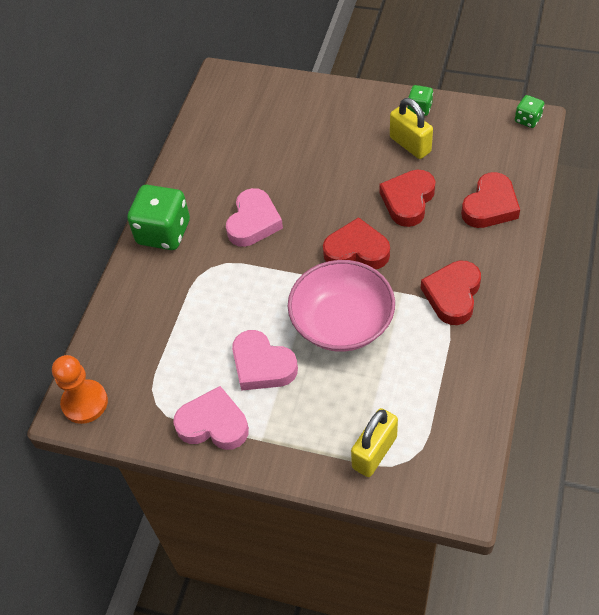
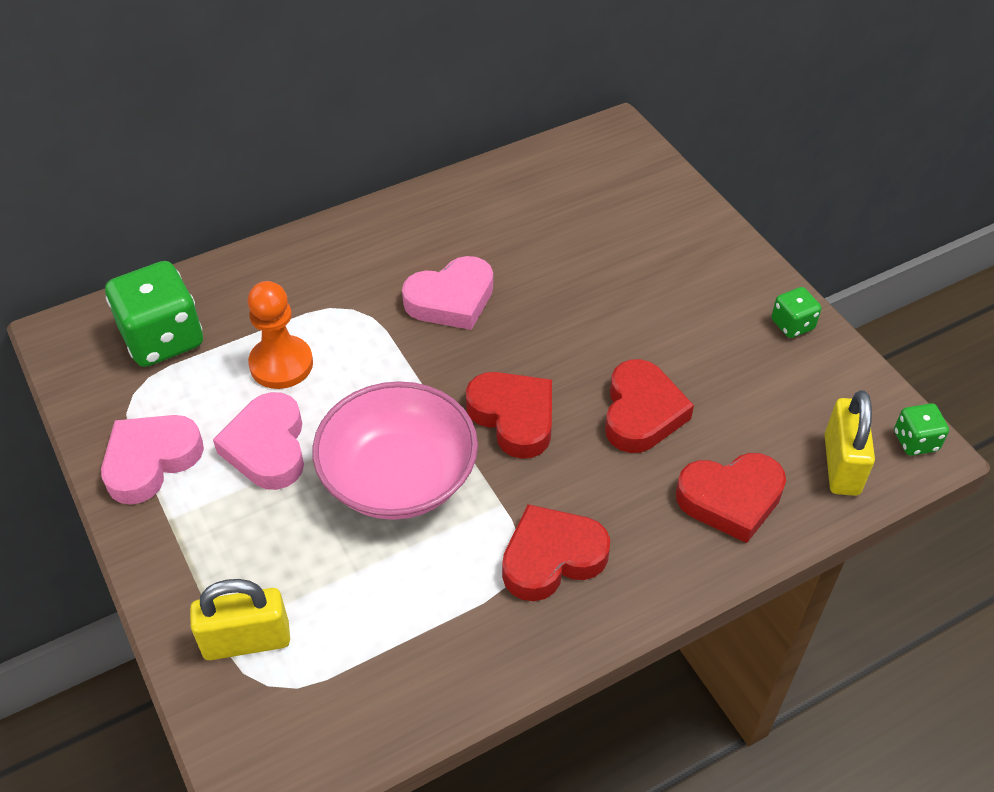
camera: 40 degrees right, 5 degrees down
orange pawn [52,355,108,424] -> orange pawn moved to [248,281,313,389]
green dice [127,185,190,250] -> green dice moved to [105,261,203,367]
pink heart [173,386,249,450] -> pink heart turned 105 degrees counterclockwise [101,415,204,505]
red heart [379,169,436,227] -> red heart turned 120 degrees clockwise [605,359,694,453]
yellow padlock [390,98,433,159] -> yellow padlock moved to [824,390,875,496]

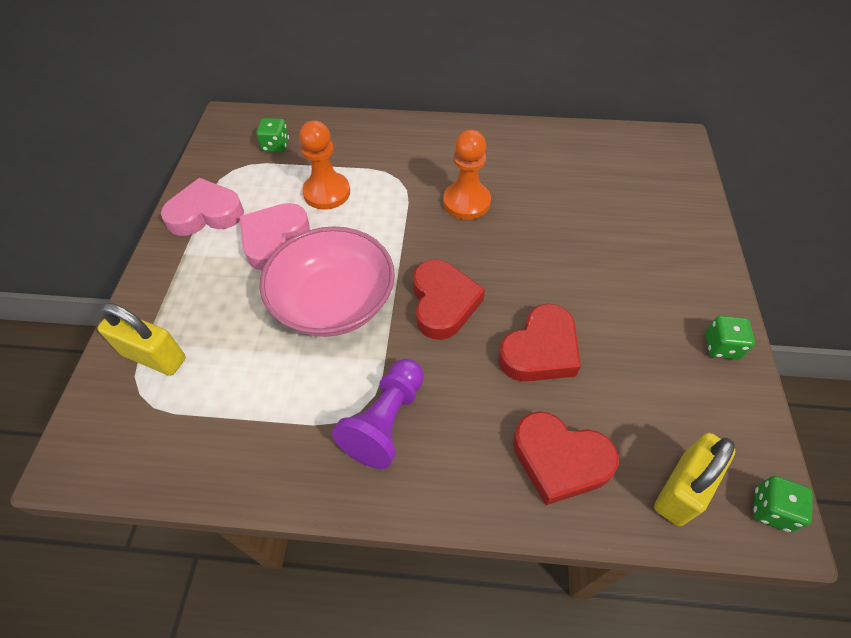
camera: 35 degrees right, 5 degrees up
green dice [105,261,203,367] -> green dice [256,118,289,152], size x0.50
pink heart [402,256,493,330] -> orange pawn [443,130,491,220]
red heart [502,504,610,601] -> purple pawn [332,359,424,469]

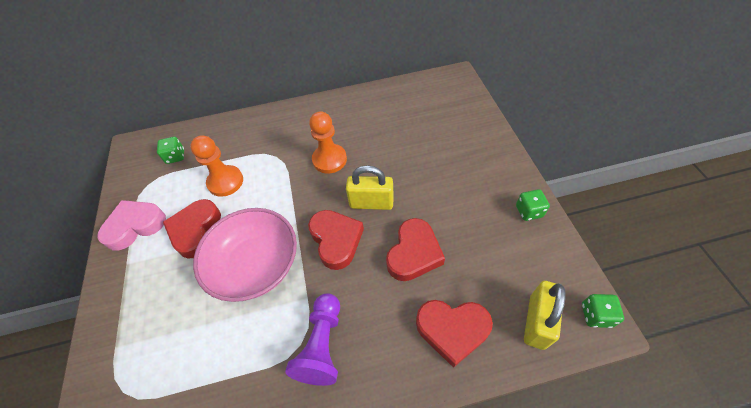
camera: 15 degrees left, 0 degrees up
yellow padlock [98,303,186,376] -> yellow padlock moved to [346,165,394,210]
pink heart [239,203,310,271] -> red heart [163,199,221,259]

